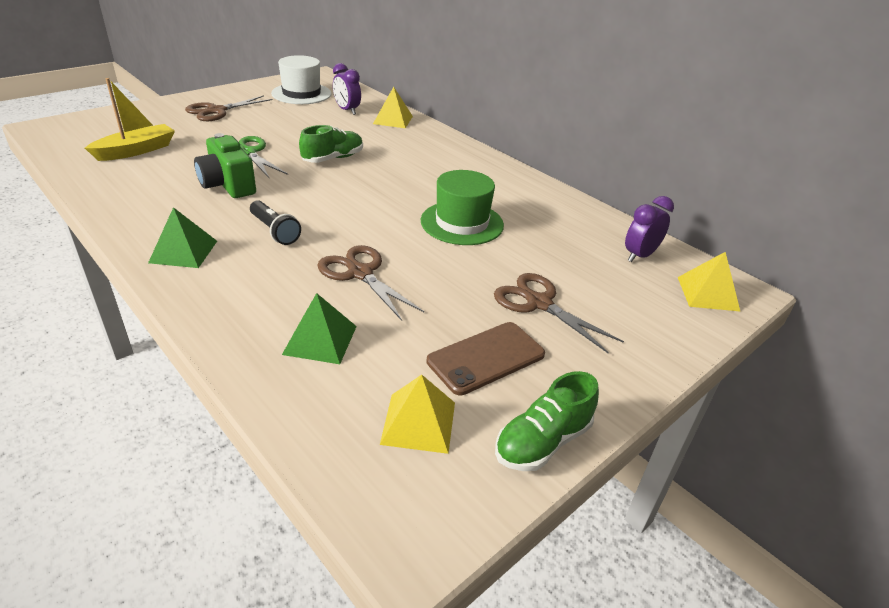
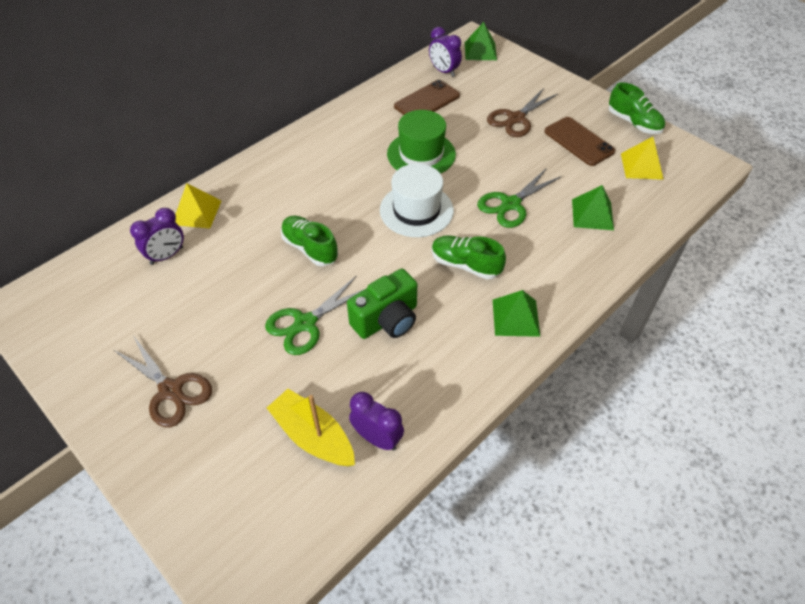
camera: 90 degrees left, 15 degrees up
black flashlight [250,200,301,245] -> green shoe [432,235,506,279]
white hat [271,55,332,104] -> white hat moved to [380,164,454,237]
brown scissors [317,245,424,321] -> green scissors [477,168,562,228]
yellow pyramid [678,252,741,312] -> green pyramid [465,22,497,60]
none -> purple clock [349,392,404,451]
none -> brown phone [394,80,460,115]

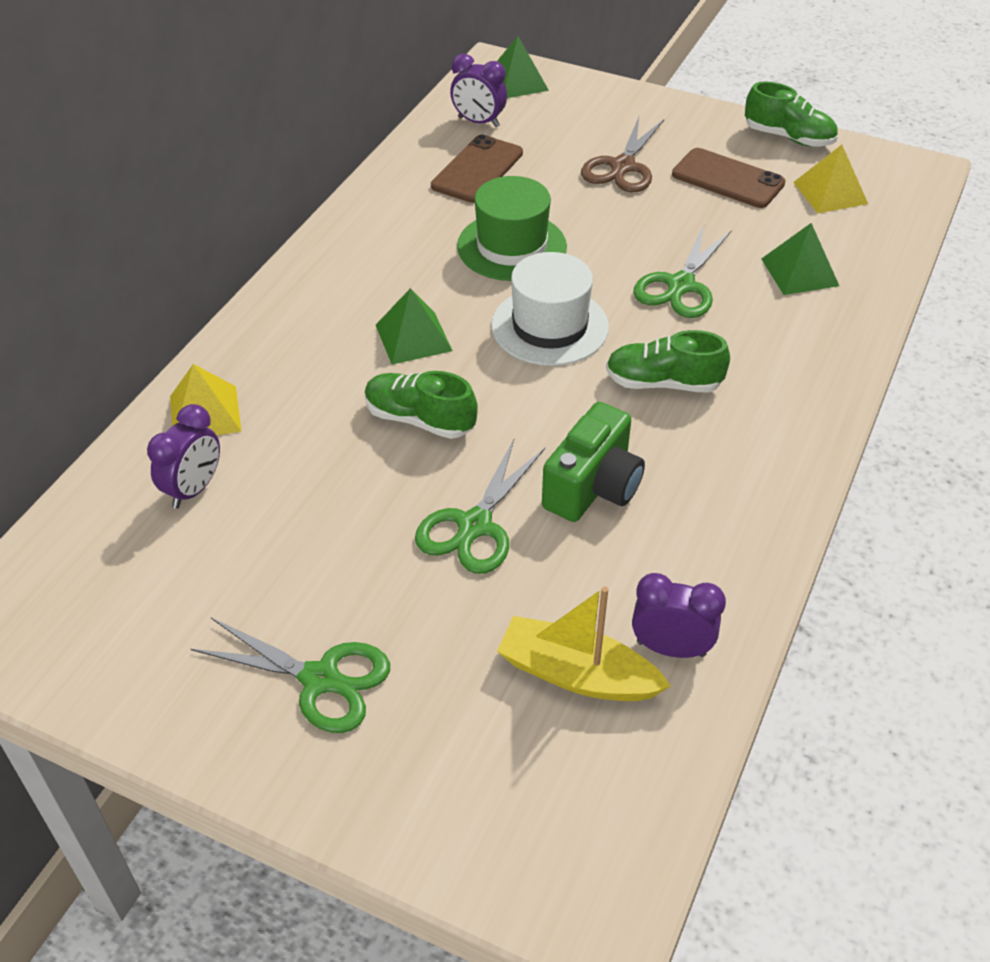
camera: 20 degrees left, 5 degrees down
brown scissors [114,337,212,427] -> green scissors [191,618,390,733]
green pyramid [493,290,540,337] -> green pyramid moved to [376,288,452,365]

